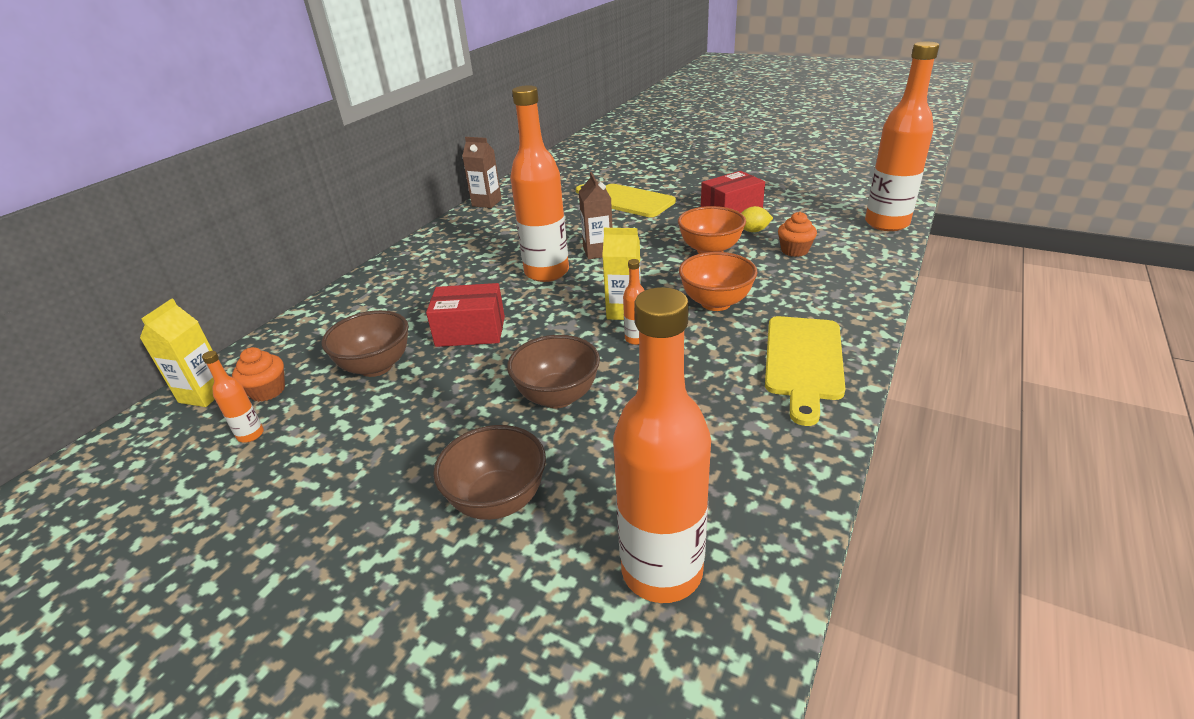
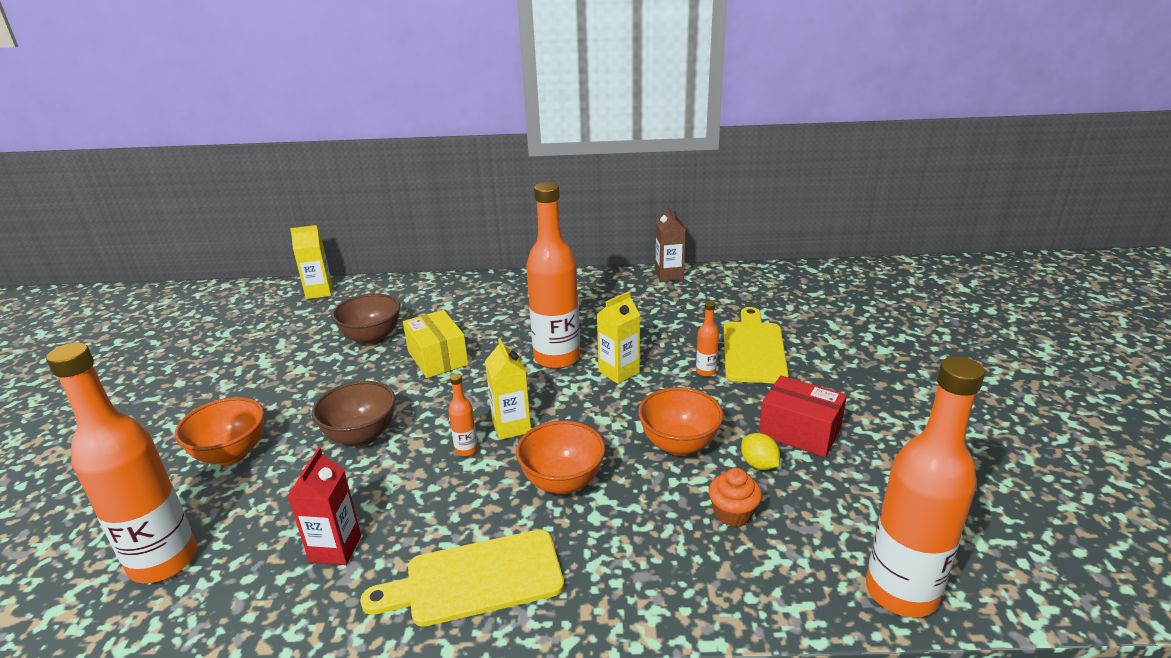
camera: 60 degrees right, 5 degrees down
orange bottle [202,351,264,443] -> orange bottle moved to [696,301,719,377]
orange cupcake [232,347,285,402] -> none
red box [426,283,505,347] -> yellow box [403,310,468,378]
brown bowl [433,425,546,520] -> orange bowl [175,397,264,465]
brown carton [579,172,613,259] -> yellow carton [597,291,640,384]
none -> red carton [287,447,361,565]

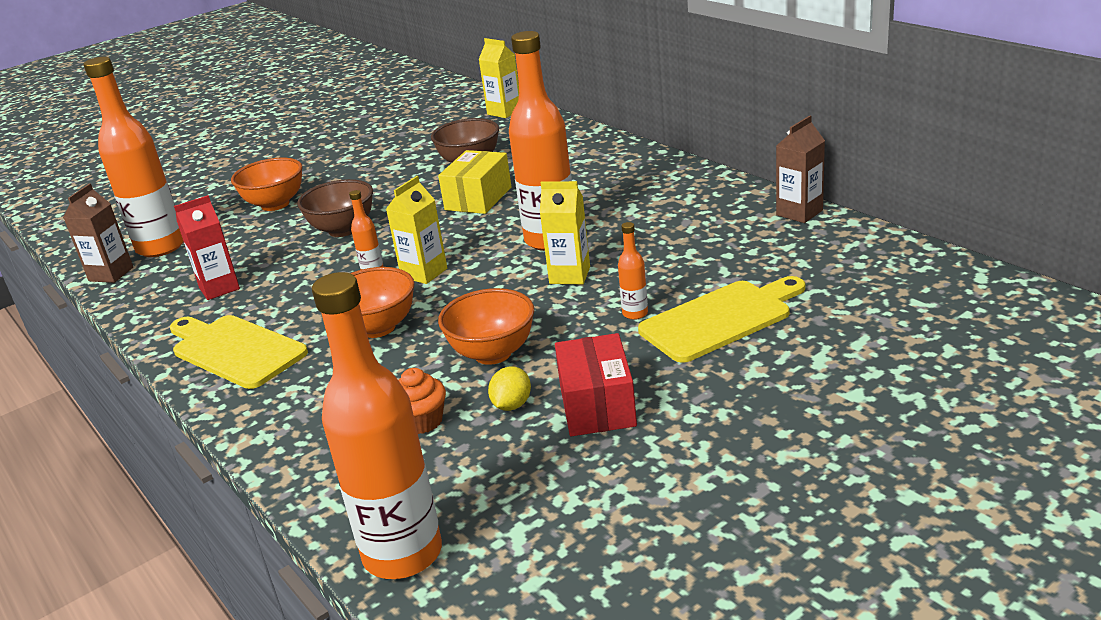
camera: 55 degrees right, 0 degrees up
none -> brown carton [63,183,133,283]

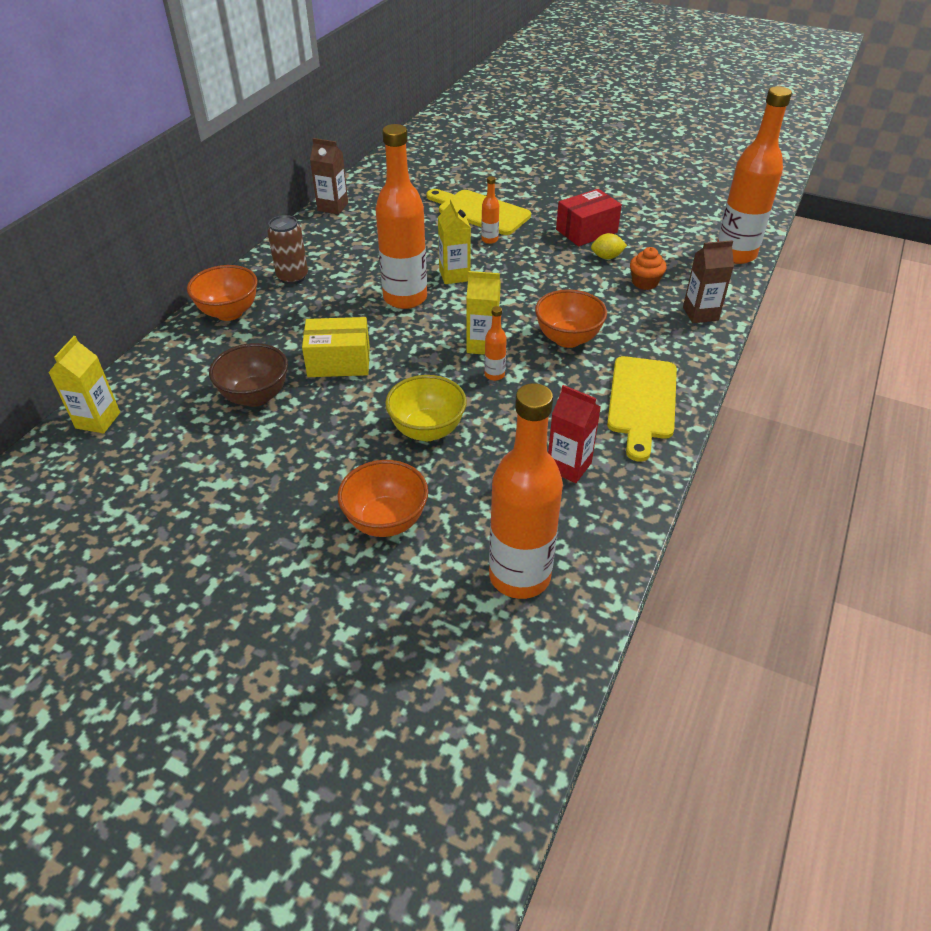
camera: 120 degrees left, 15 degrees up
brown carton [63,183,133,283] -> brown carton moved to [683,240,734,323]
brown bowl [297,179,373,237] -> yellow bowl [385,375,467,441]
orange bowl [438,288,534,365] -> orange bowl moved to [187,265,258,321]
none -> brown can [267,215,308,285]

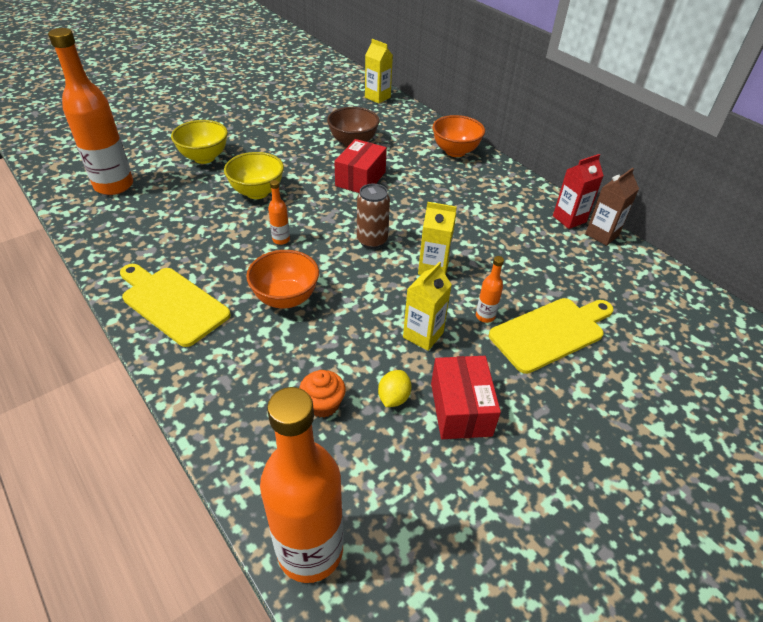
camera: 115 degrees right, 0 degrees up
brown can [267,215,308,285] -> brown can moved to [357,184,390,249]
yellow box [302,317,370,377] -> red box [334,139,387,193]
orange bowl [337,460,428,537] -> yellow bowl [171,120,228,164]
orange bottle [376,124,427,309] -> none
yellow carton [466,271,501,355] -> yellow carton moved to [403,261,452,351]
red carton [548,385,601,483] -> red carton moved to [553,154,604,229]
brown carton [683,240,734,323] -> none

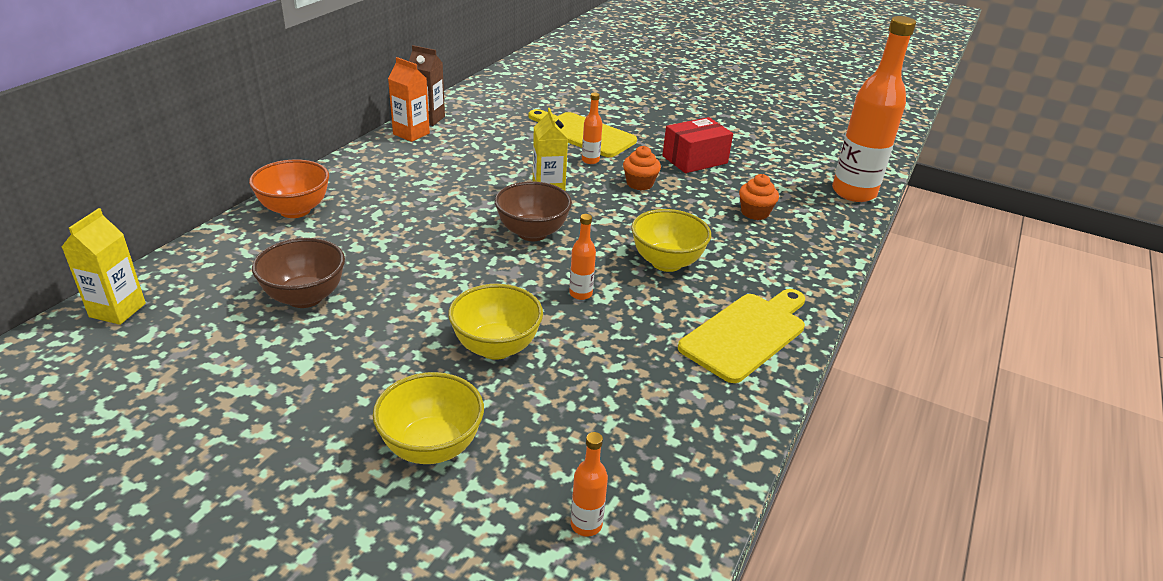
camera: 115 degrees left, 10 degrees down
orange bottle [48,28,133,195] -> orange bottle [571,432,608,536], size x0.42
yellow cutting board [120,264,231,347] -> yellow cutting board turned 150 degrees counterclockwise [678,289,805,383]
orange bowl [246,250,319,308] -> yellow bowl [631,209,711,272]
red box [334,139,387,193] -> none
brown can [357,184,390,249] -> brown bowl [495,181,572,241]
yellow lemon [378,370,412,407] -> none
yellow carton [403,261,452,351] -> orange cupcake [623,146,661,190]
red carton [553,154,604,229] -> orange carton [388,57,430,142]

